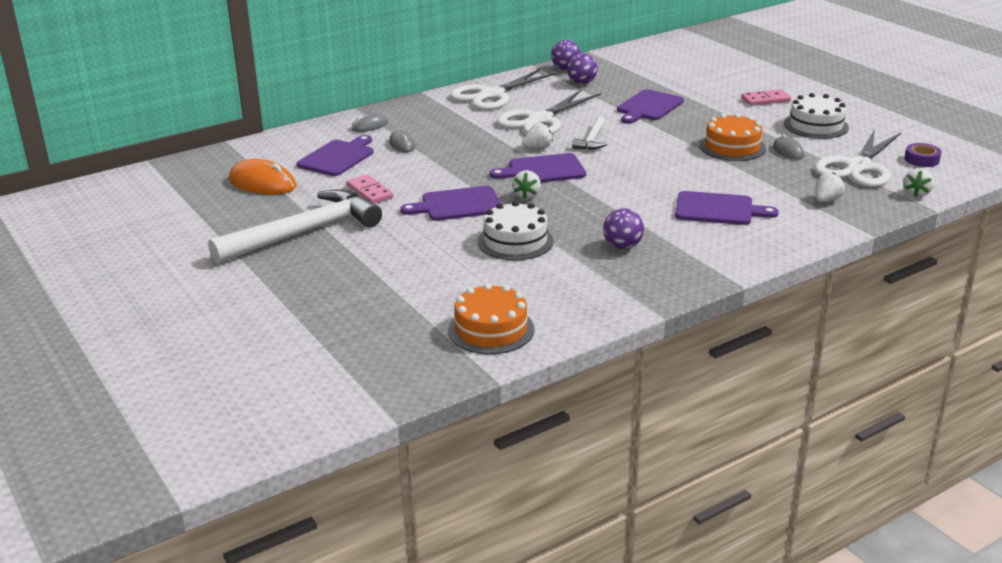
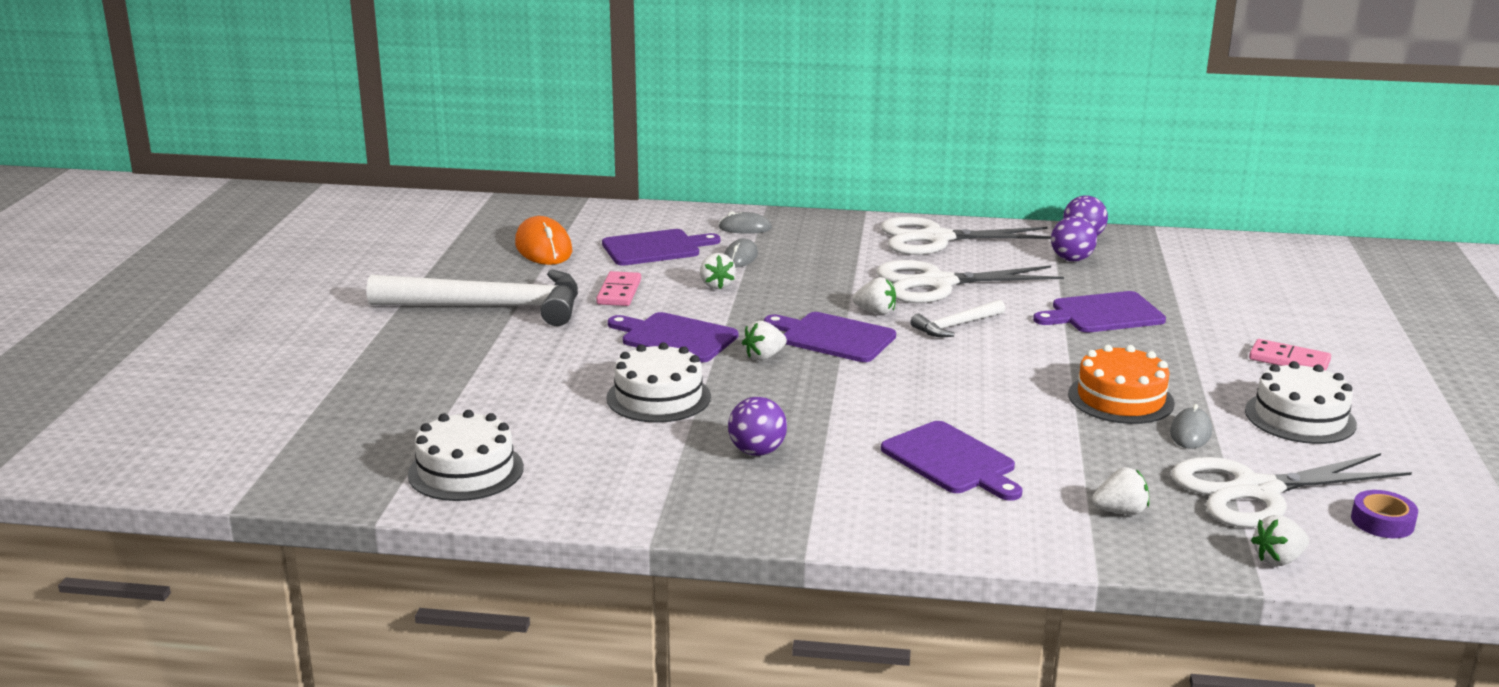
camera: 40 degrees right, 5 degrees down
orange cake [448,283,535,354] -> white cake [408,410,524,501]
none -> white strawberry [700,253,736,289]

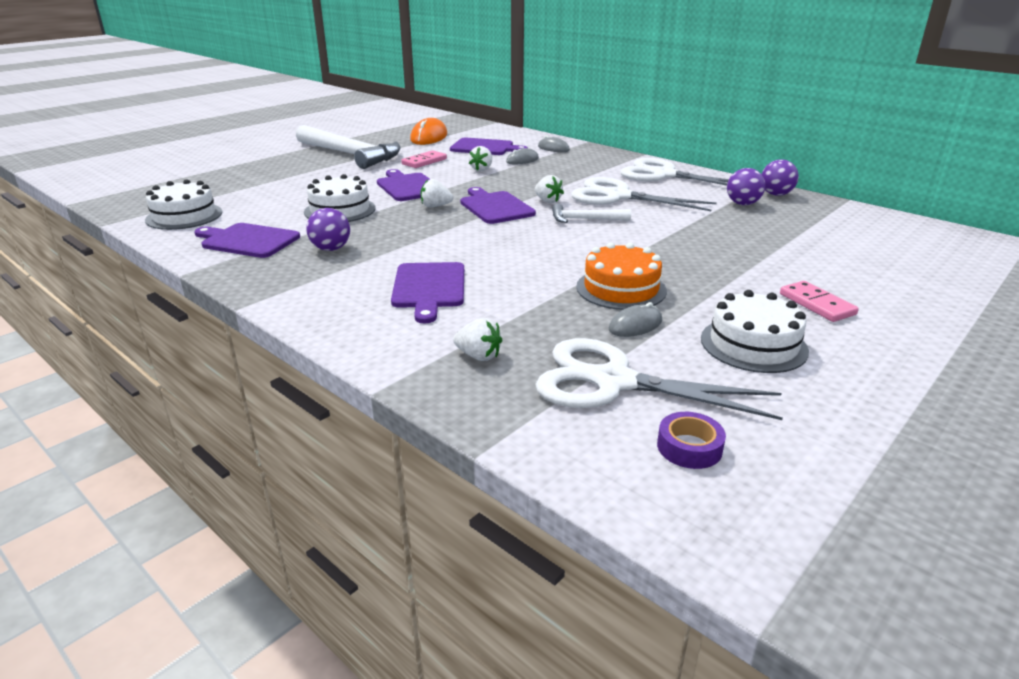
camera: 35 degrees right, 5 degrees up
purple cutting board [1033,291,1166,333] -> purple cutting board moved to [194,223,300,258]
white strawberry [1251,515,1309,566] -> none

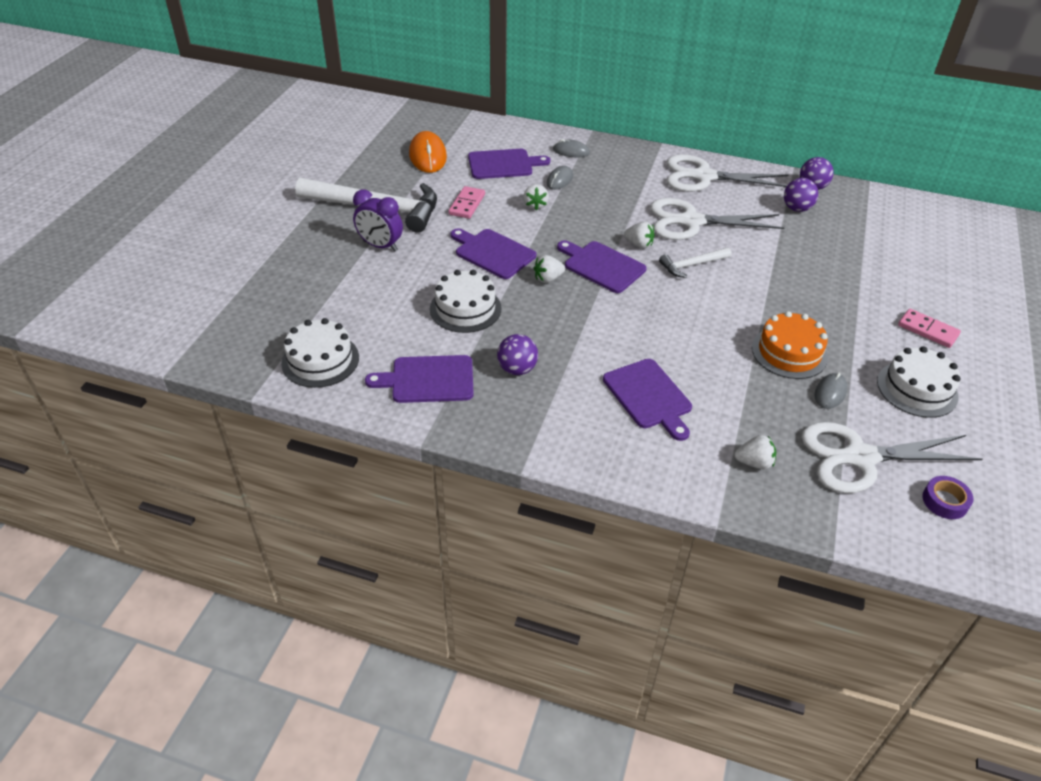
camera: 25 degrees left, 15 degrees up
none -> purple clock [353,189,403,251]

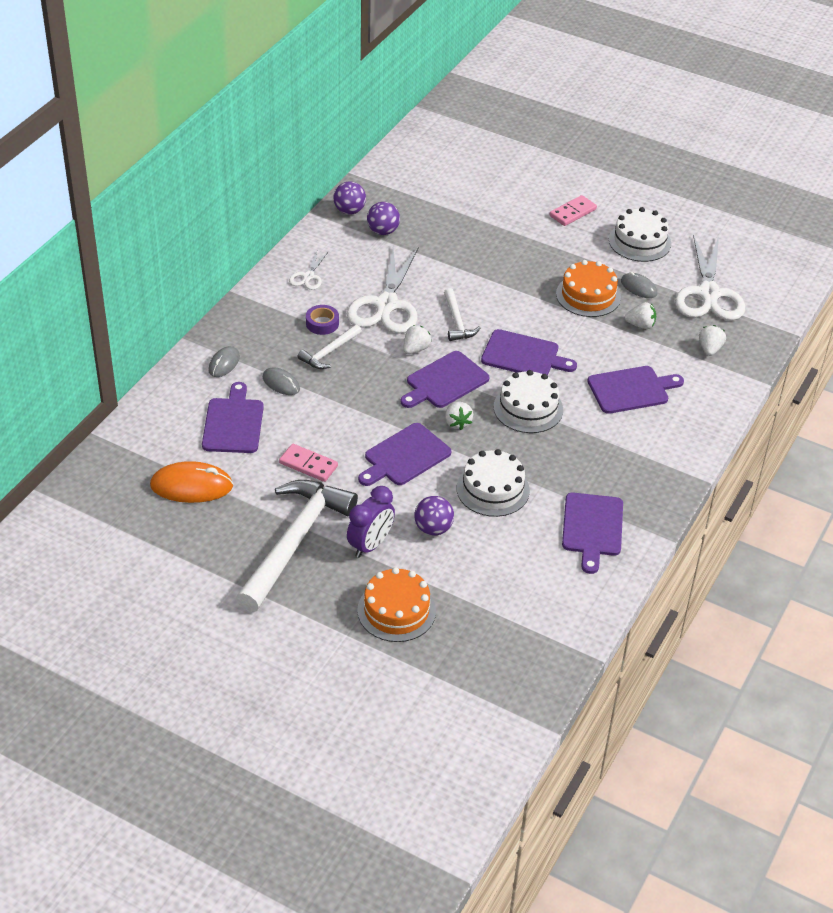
camera: 80 degrees left, 0 degrees up
white cake [281,318,359,388] -> white cake moved to [494,370,563,433]
purple ball [497,334,538,375] -> purple ball moved to [414,496,454,535]
white strawberry [523,184,549,210] -> white strawberry moved to [625,302,656,329]
white scissors [667,154,788,192] -> white scissors [289,251,329,290], size x0.47
purple tape [923,476,973,519] -> purple tape moved to [306,305,339,335]
none -> white hammer [298,324,362,369]
none -> orange cake [357,567,436,642]
none -> purple cutting board [481,329,577,375]

